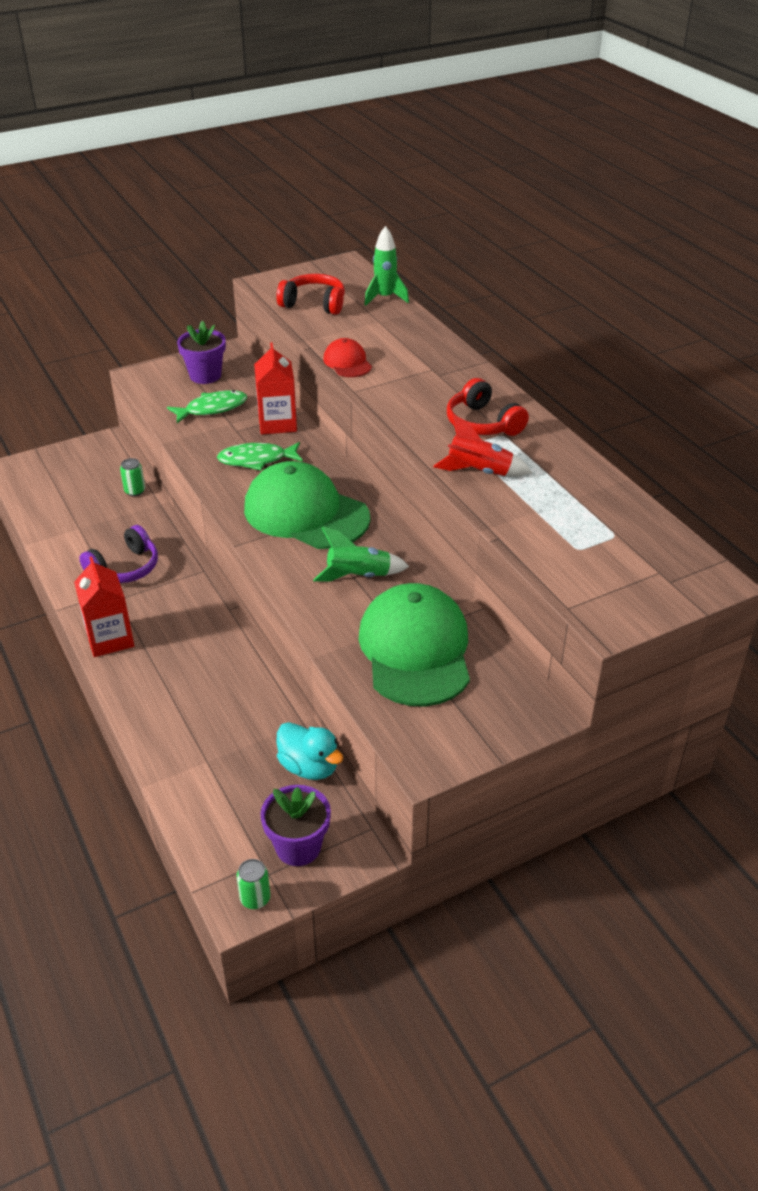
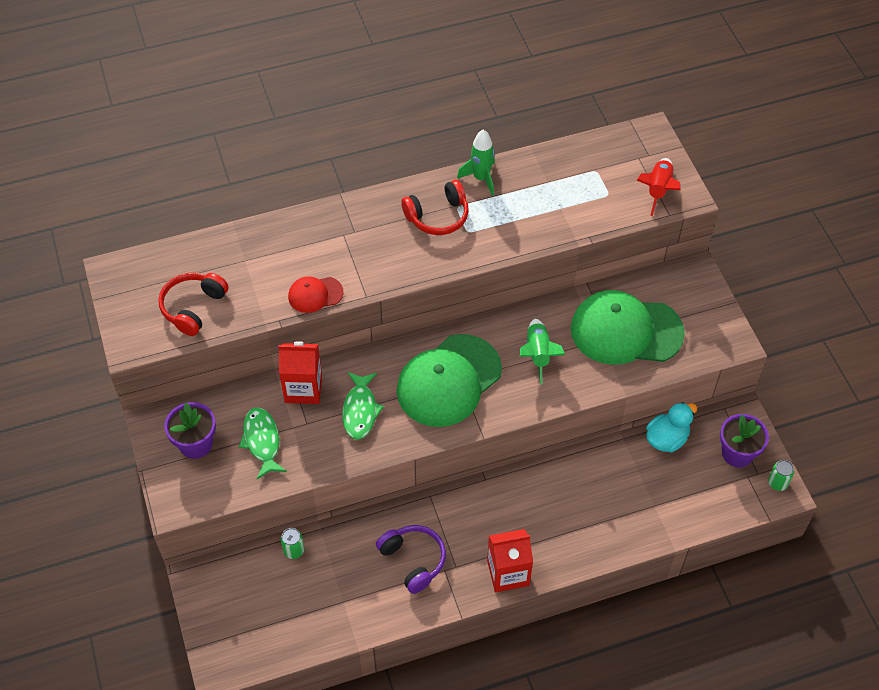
camera: 80 degrees left, 15 degrees up
green rocket [364,226,409,306] -> green rocket moved to [457,130,495,196]
red rocket [433,414,532,476] -> red rocket moved to [637,158,681,216]

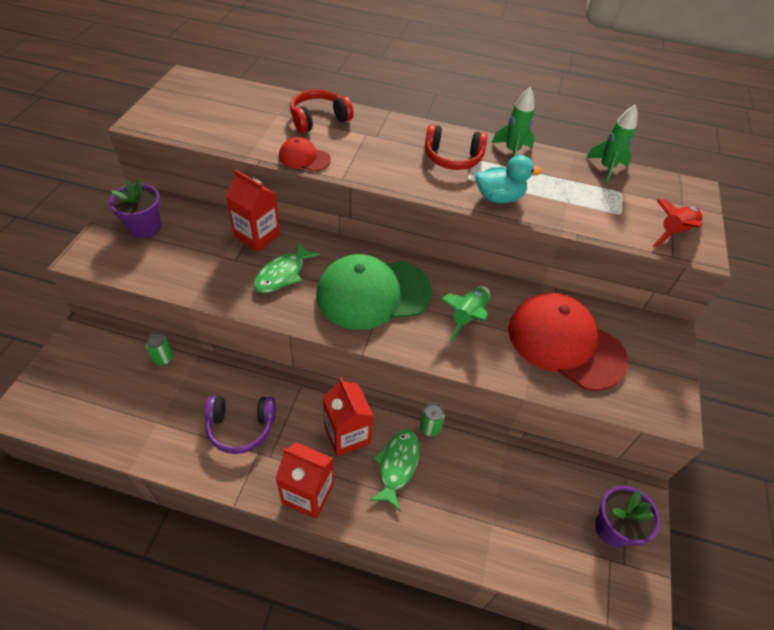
camera: 30 degrees right, 5 degrees down
red headphones [158,273,229,336] -> red headphones moved to [290,90,354,133]
green fish [239,407,287,479] -> green fish moved to [369,429,420,512]
purple headphones [376,525,446,594] -> purple headphones turned 90 degrees clockwise [205,396,276,454]
green cap [571,290,685,365] -> red cap [508,293,628,391]
turquoise duck [646,402,697,453] -> turquoise duck moved to [476,155,542,203]
green can [768,460,794,491] -> green can moved to [420,403,445,436]
none -> red carton [322,377,373,456]
none -> green rocket [586,105,638,183]

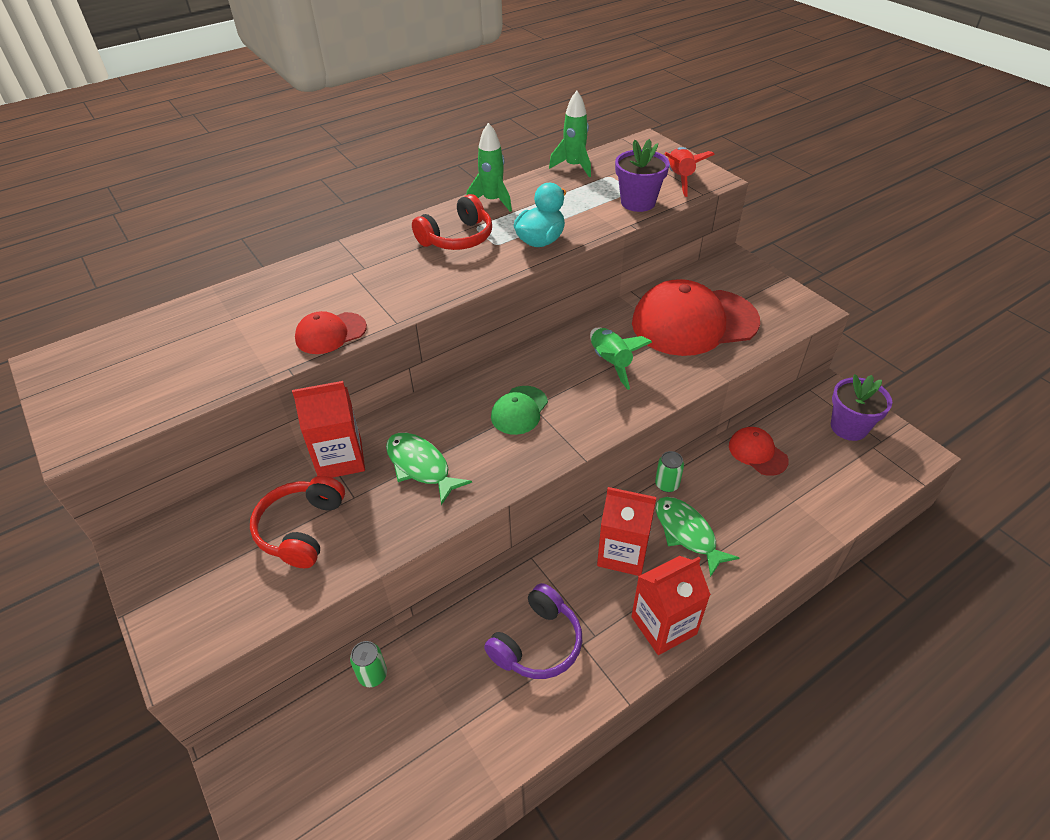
camera: 45 degrees left, 5 degrees down
purple flower pot [109,179,161,238] -> purple flower pot moved to [615,139,670,212]
green fish [254,242,320,293] -> green fish turned 150 degrees clockwise [386,433,472,505]
red headphones [290,90,354,133] -> red headphones moved to [250,476,345,568]
green cap [317,254,433,330] -> green cap [491,386,548,435], size x0.47
none -> red cap [729,427,789,476]

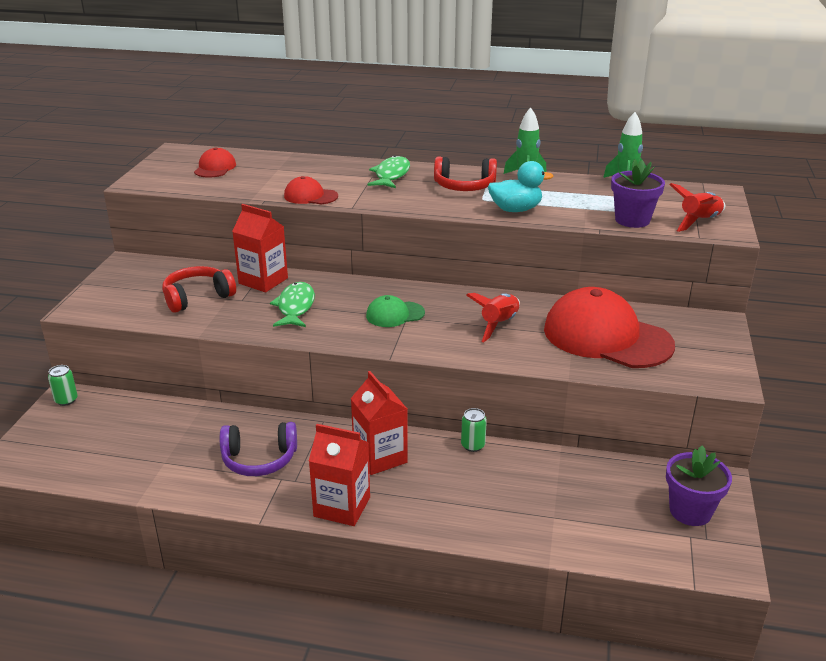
camera: 45 degrees right, 15 degrees down
green can [350,641,387,687] -> green can moved to [48,365,78,406]
green rocket [590,327,652,390] -> red rocket [466,293,520,342]
green fish [655,497,739,577] -> green fish moved to [367,155,410,188]
red cap [729,427,789,476] -> red cap moved to [194,147,236,178]

